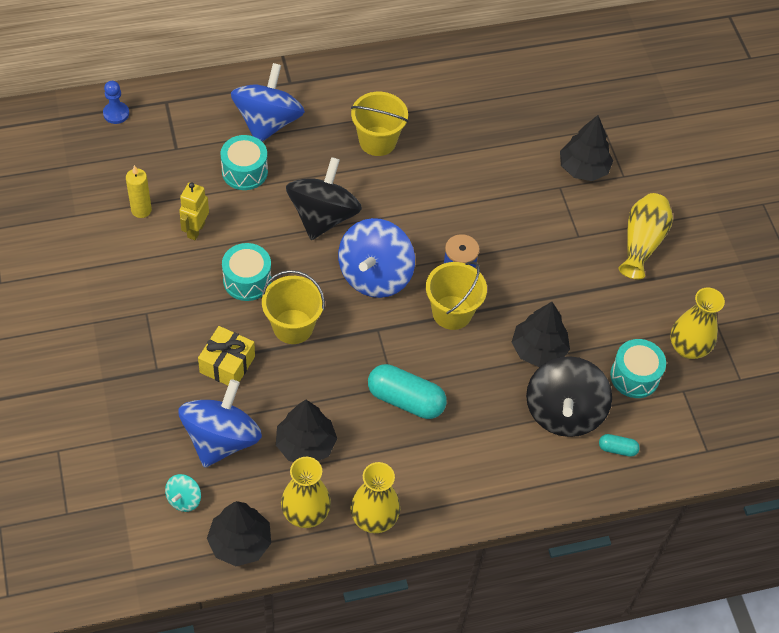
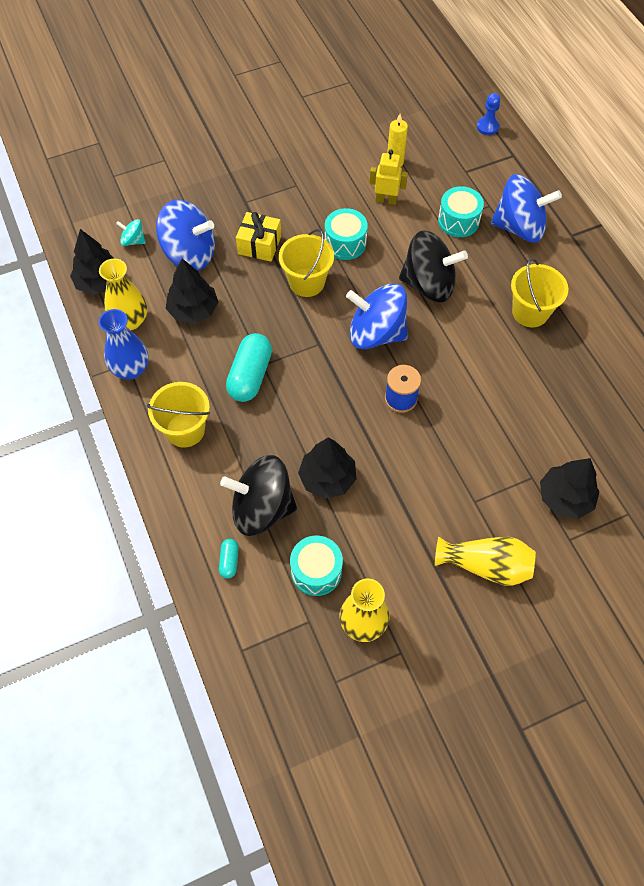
camera: 85 degrees right, 5 degrees up
yellow vase [350,462,400,533] -> blue vase [99,309,149,379]
yellow bucket [426,261,487,330] -> yellow bucket moved to [147,382,210,448]

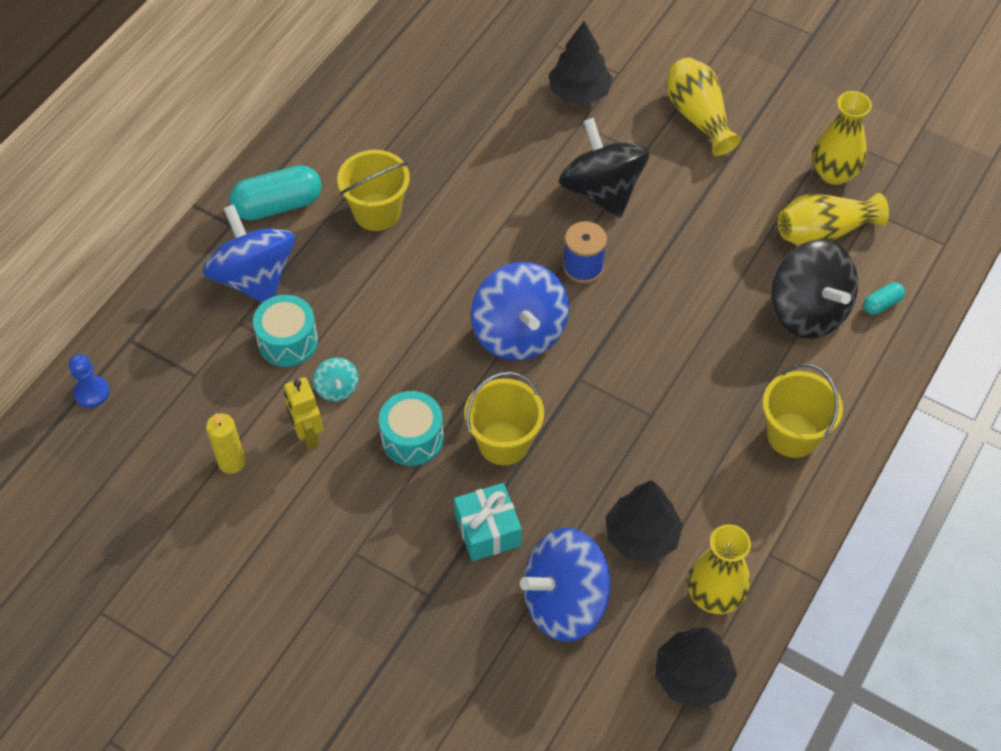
camera: 125 degrees left, 5 degrees down
blue vase [99,309,149,379] -> none
turquoise spinning top [116,219,146,246] -> turquoise spinning top moved to [313,357,359,401]
blue spinning top [156,200,215,271] -> blue spinning top turned 90 degrees counterclockwise [520,528,610,642]
turquoise capsule [226,333,272,402] -> turquoise capsule moved to [229,165,322,220]
yellow gift [236,212,281,262] -> turquoise gift [454,483,522,561]
turquoise drum [290,536,343,596] -> yellow vase [778,193,889,246]
black tree [298,437,356,499] -> none
black spinning top [399,230,468,302] -> black spinning top moved to [559,118,649,218]

